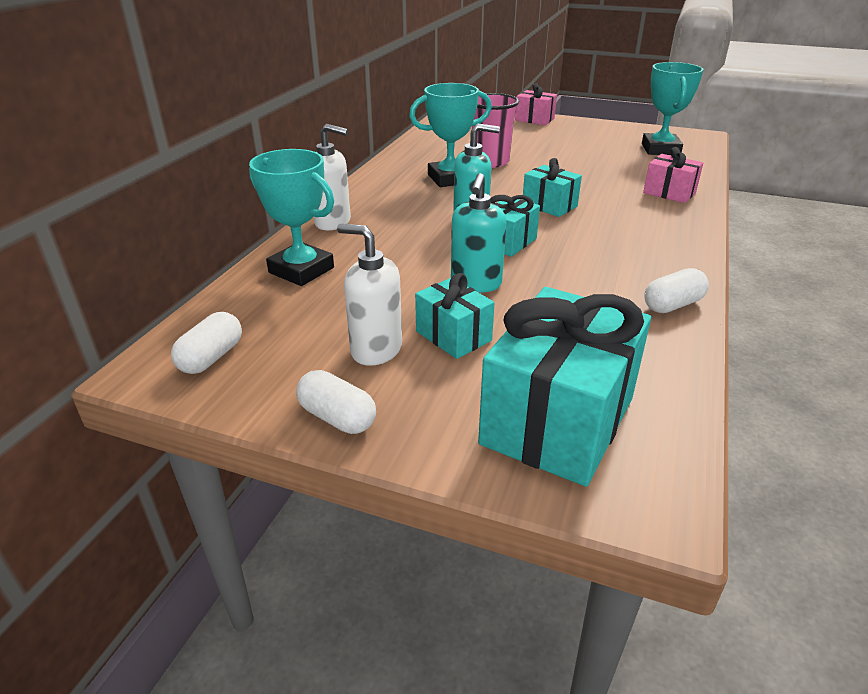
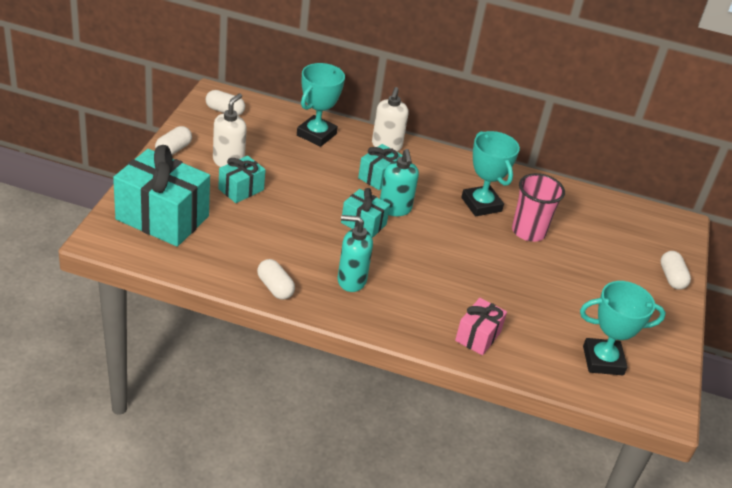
camera: 80 degrees right, 5 degrees up
turquoise soap dispenser [451,173,506,293] -> turquoise soap dispenser moved to [338,215,373,292]
pink gift [515,83,557,125] -> white capsule [660,251,691,290]
turquoise gift [522,158,582,217] -> turquoise gift moved to [358,144,402,190]

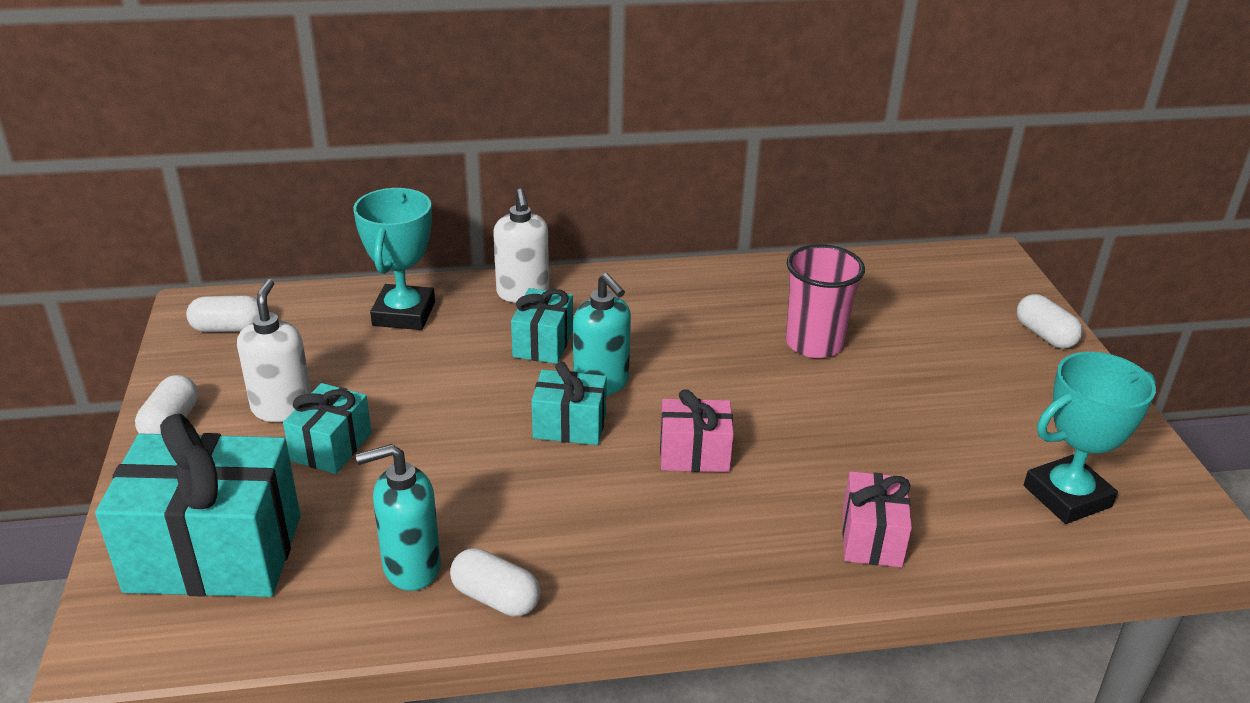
camera: 20 degrees left, 5 degrees down
turquoise soap dispenser [338,215,373,292] -> turquoise soap dispenser moved to [356,444,441,591]
turquoise trophy [461,131,520,216] -> none
none -> pink gift [660,389,734,472]

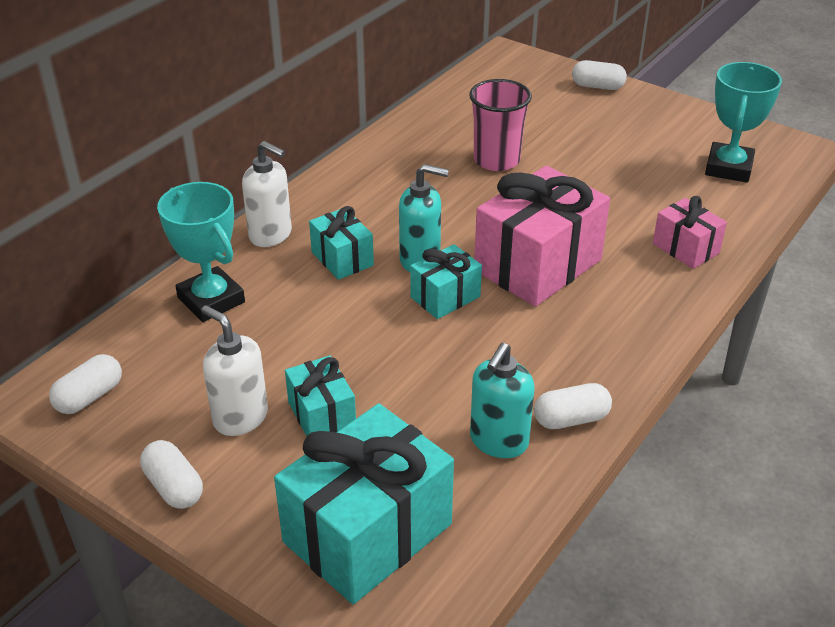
camera: 45 degrees left, 5 degrees up
pink gift [660,389,734,472] -> pink gift [474,166,610,307], size x1.93

